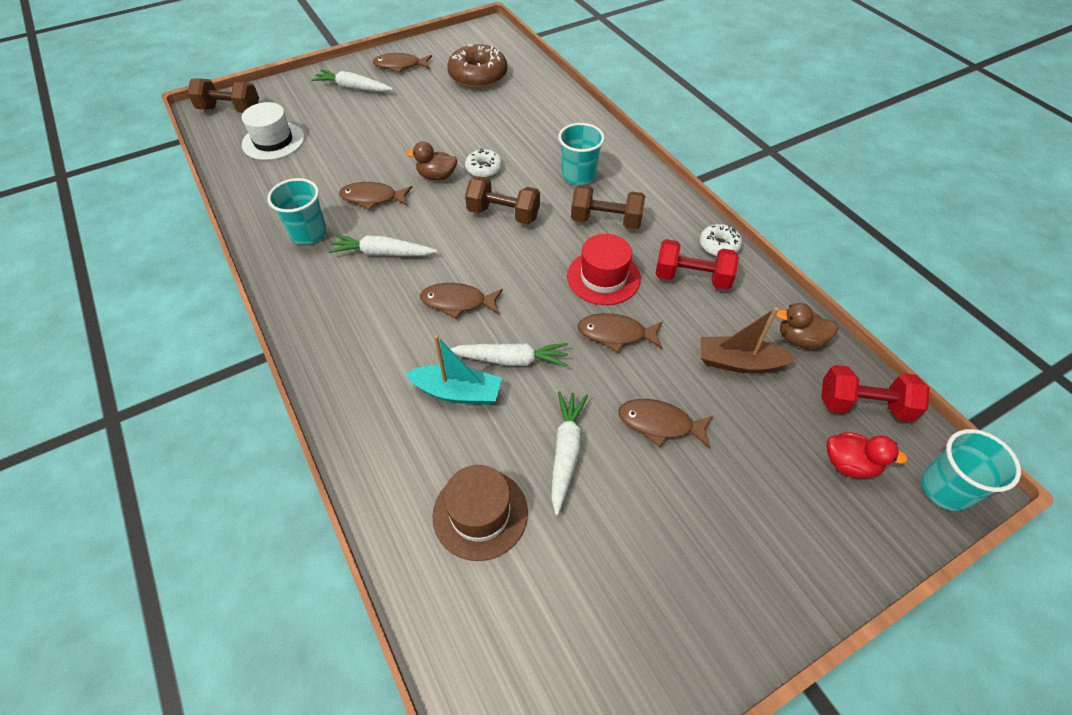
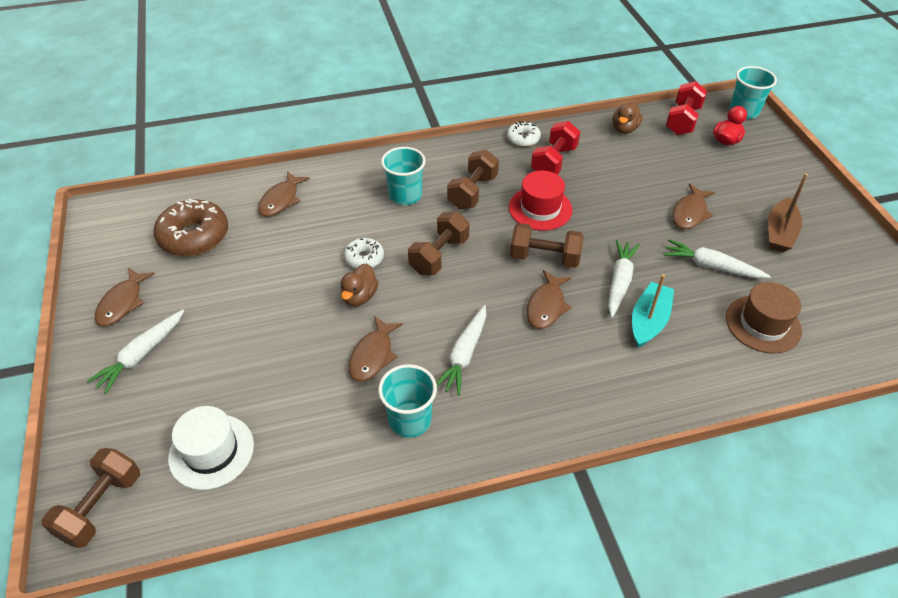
camera: 75 degrees left, 5 degrees down
brown fish [577,313,663,353] -> brown fish moved to [258,171,310,217]
brown boat [700,307,797,373] -> brown boat moved to [768,173,808,252]
none -> brown dumbbell [510,223,584,268]

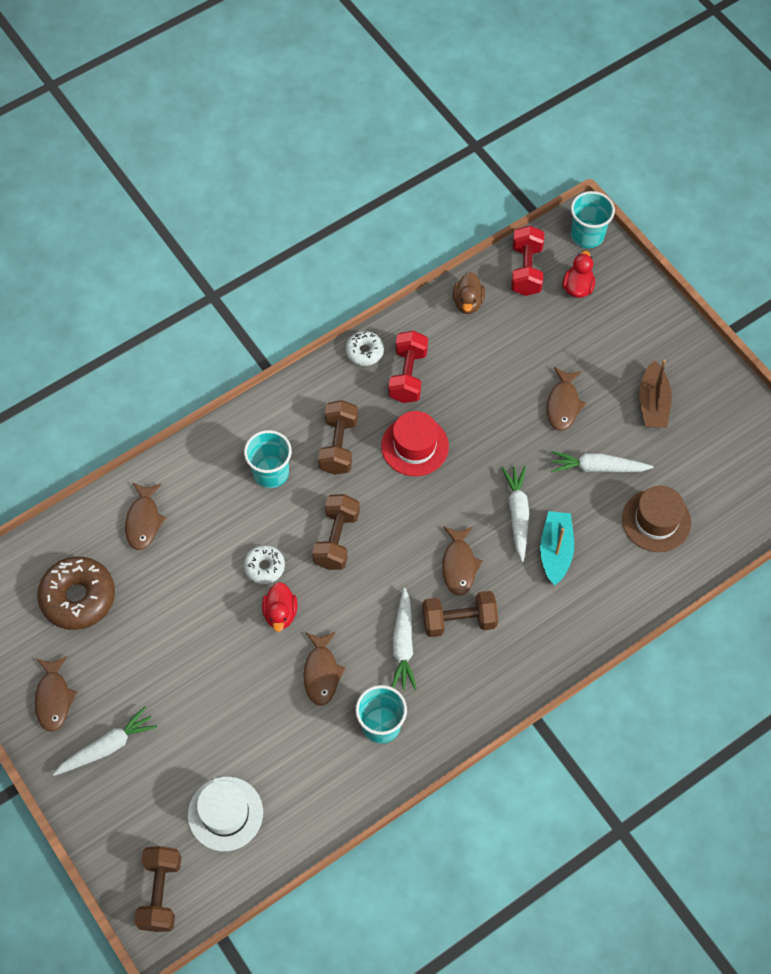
camera: 20 degrees left, 15 degrees up
white carrot [87,310,184,394] -> white carrot turned 135 degrees counterclockwise [53,706,157,776]
brown duck [341,264,378,306] -> red duck [262,582,297,632]
brown dumbbell [510,223,584,268] -> brown dumbbell moved to [422,591,498,637]

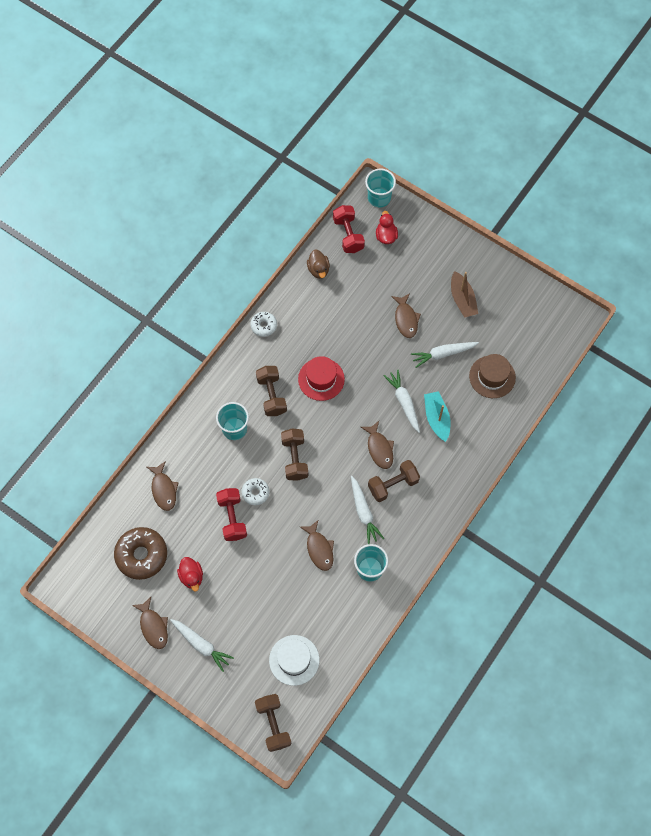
camera: 20 degrees left, 5 degrees up
white carrot [53,706,157,776] -> white carrot turned 90 degrees clockwise [170,619,234,672]
red duck [262,582,297,632] -> red duck moved to [177,557,203,591]
red dumbbell [389,331,428,403] -> red dumbbell moved to [216,488,247,541]

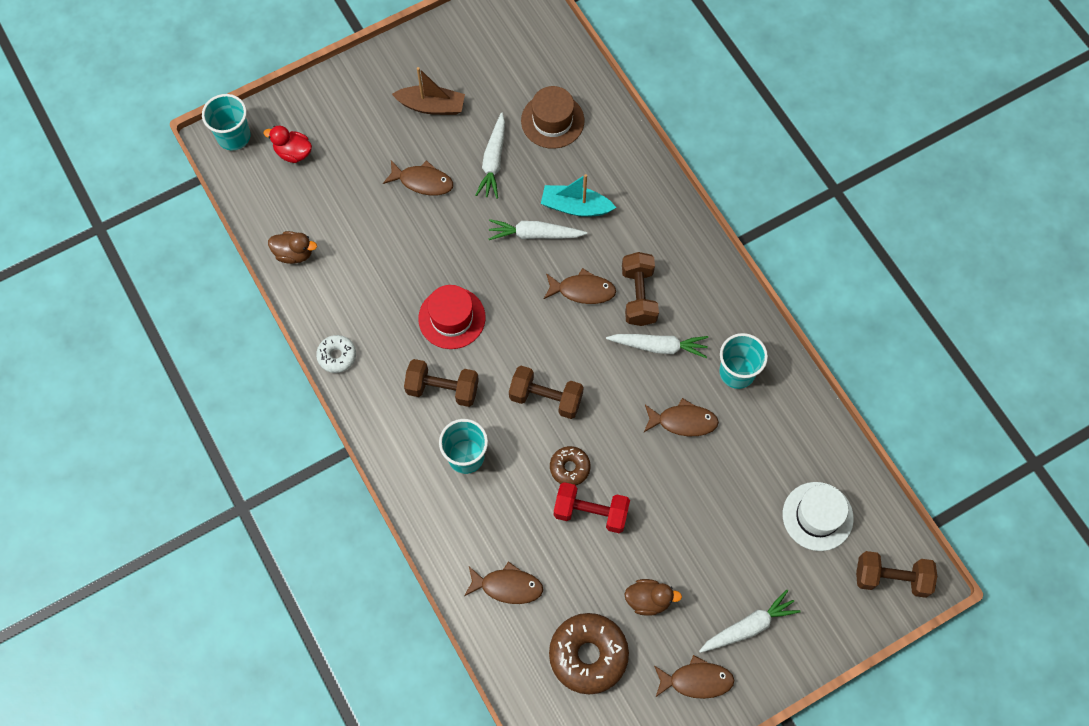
camera: 65 degrees left, 0 degrees up
red duck [177,557,203,591] -> brown duck [624,579,682,616]
white donut [241,478,269,505] -> brown donut [550,446,590,486]
red dumbbell [333,205,365,253] -> none

